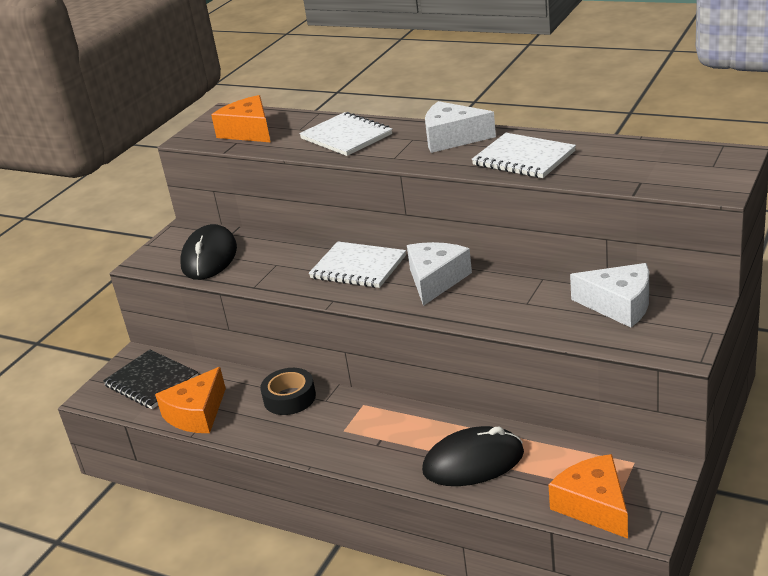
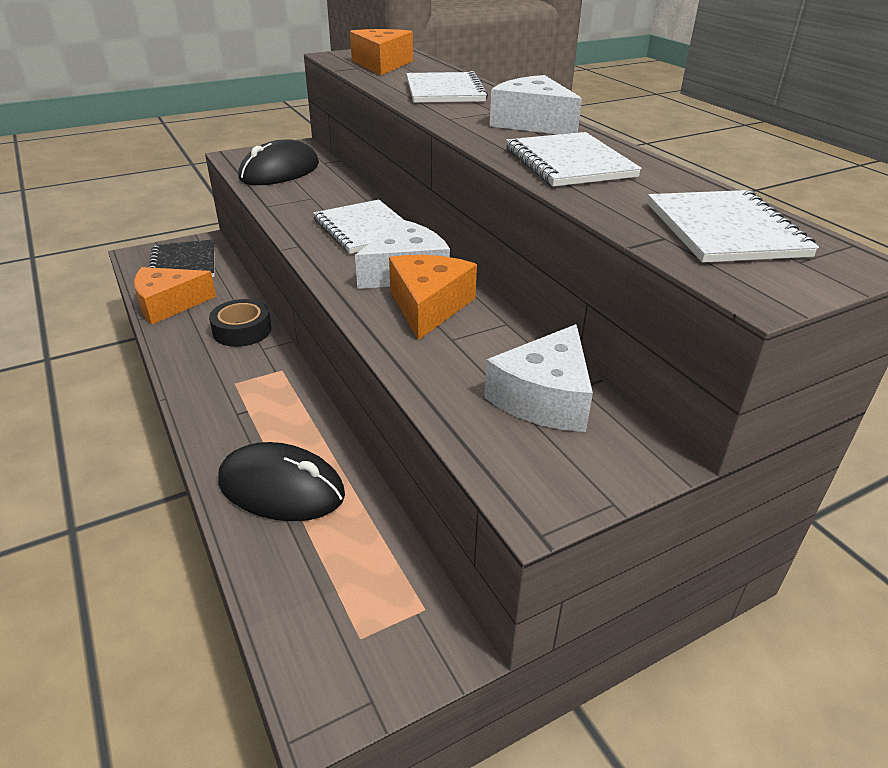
camera: 30 degrees right, 5 degrees up
orange cheese [548,454,628,539] -> orange cheese moved to [389,255,477,340]
white cheese [570,263,649,328] -> white cheese turned 60 degrees clockwise [484,324,593,432]
none -> white notebook [648,190,819,263]

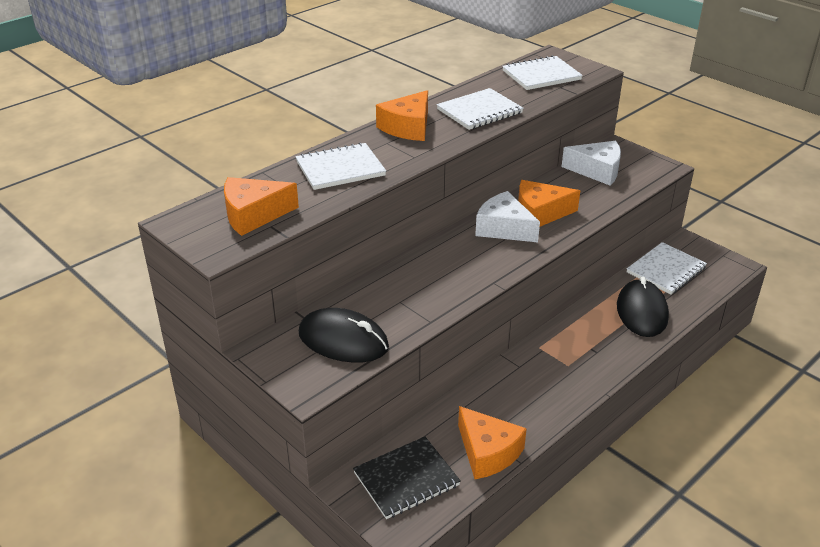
camera: 105 degrees left, 0 degrees up
black tape [209,299,272,347] -> none
white notebook [313,200,404,254] -> white notebook moved to [627,242,707,294]
white cheese [490,75,582,134] -> orange cheese [376,90,428,141]

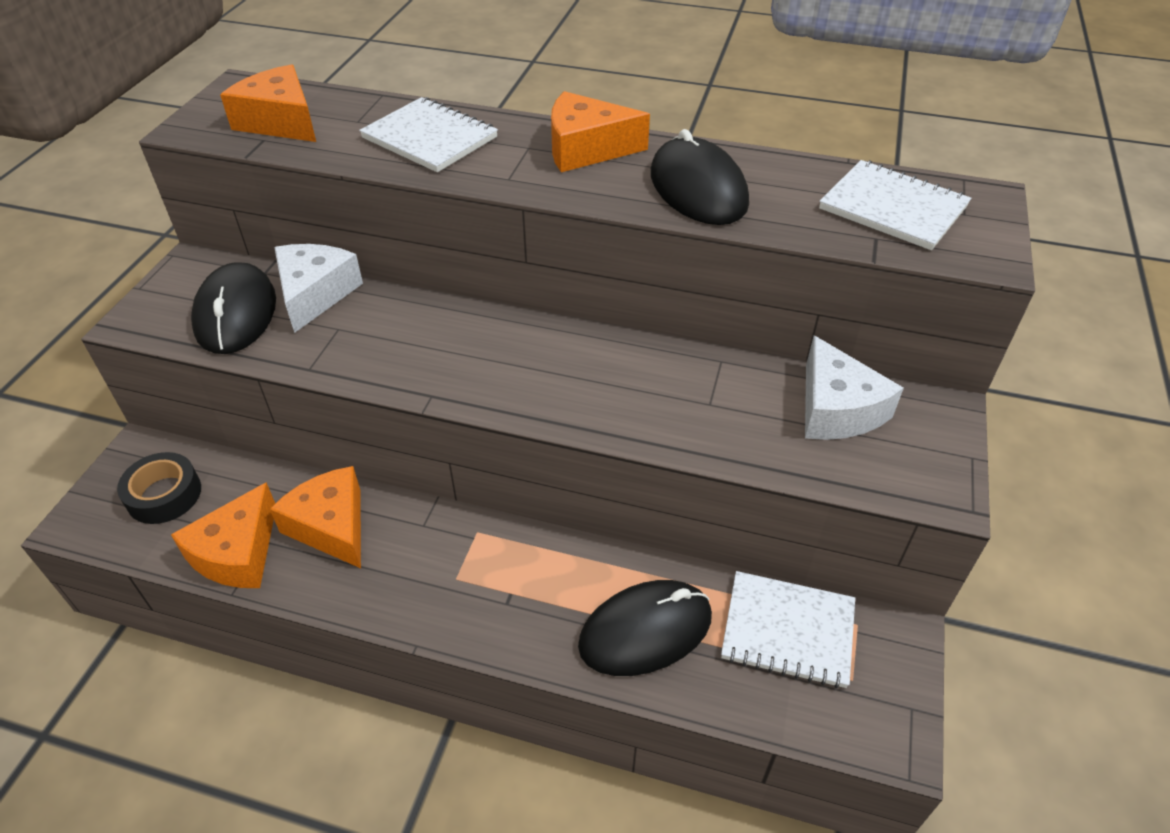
camera: 60 degrees right, 10 degrees up
black notebook [353,437,461,519] -> black tape [117,452,201,524]
white notebook [437,88,524,130] -> black mouse [651,129,749,225]
white cheese [475,191,540,242] -> white cheese moved to [274,244,363,333]
orange cheese [518,180,580,227] -> orange cheese moved to [270,466,361,568]

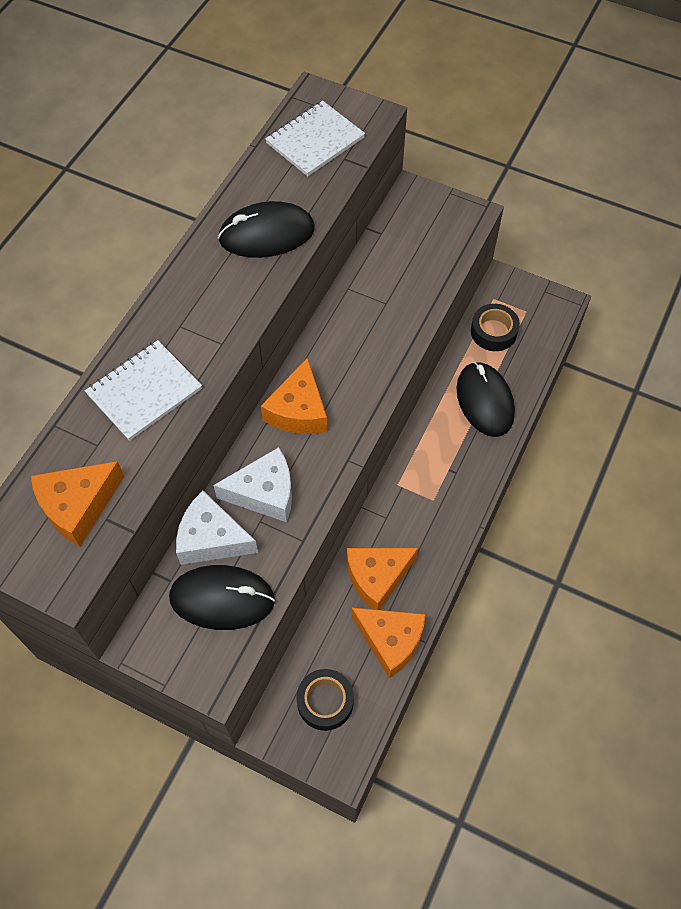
camera: 80 degrees left, 15 degrees up
orange cheese [551,91,650,172] -> orange cheese moved to [261,358,327,434]
white notebook [721,571,855,688] -> black tape [471,304,520,351]
white cheese [805,336,904,440] -> white cheese moved to [213,447,292,522]

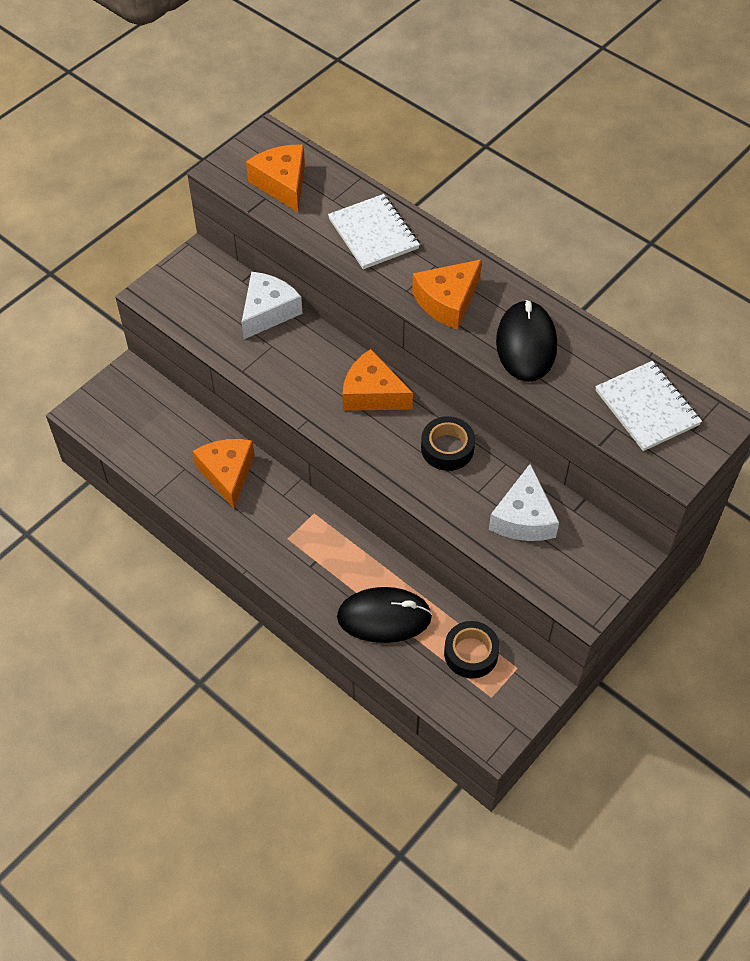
camera: 105 degrees right, 5 degrees down
black mouse [169,565,275,630] -> none
white cheese [213,447,292,522] -> white cheese moved to [489,464,559,541]
black tape [296,669,354,731] -> black tape moved to [421,416,475,471]
orange cheese [351,608,426,679] -> orange cheese moved to [412,259,482,330]

